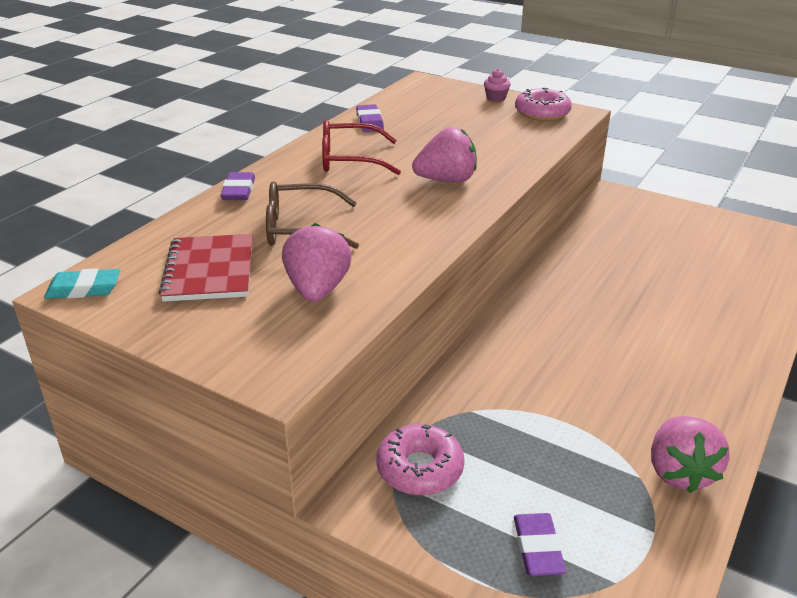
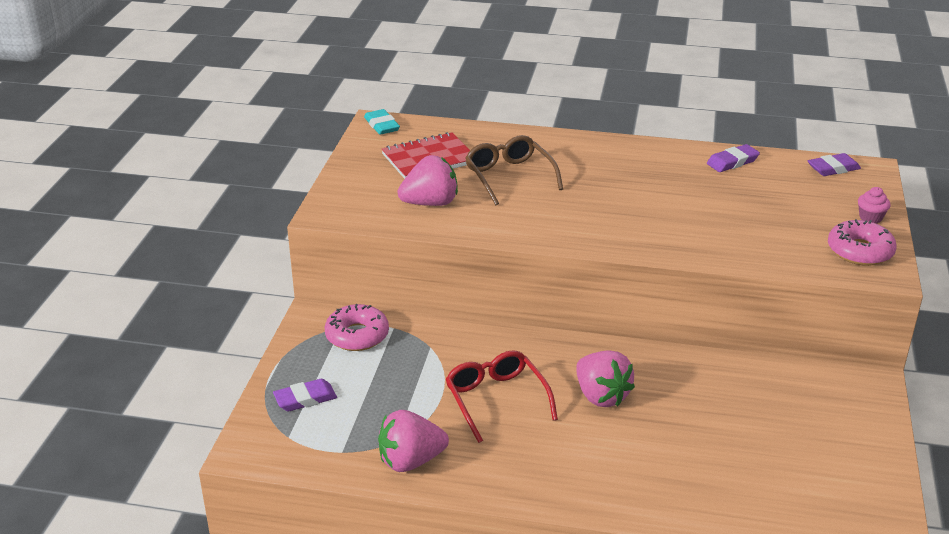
camera: 70 degrees right, 0 degrees up
purple eraser [220,172,255,200] -> purple eraser moved to [808,153,861,176]
red glasses [322,120,401,175] -> red glasses moved to [445,350,558,443]
pink strawberry [412,127,477,182] -> pink strawberry moved to [576,350,635,407]

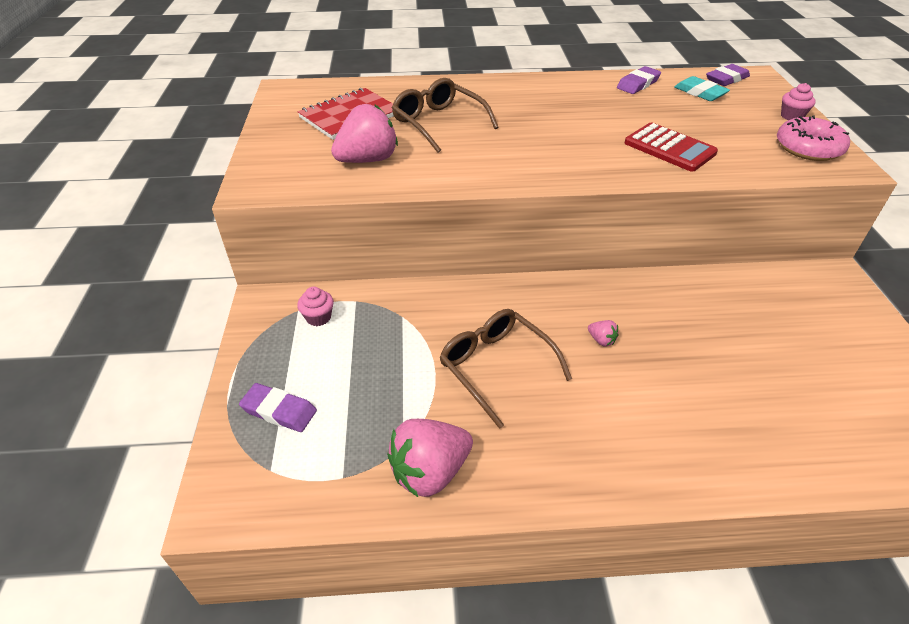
camera: 15 degrees left, 10 degrees up
purple eraser [273,379,337,411] -> purple eraser turned 60 degrees clockwise [239,383,317,432]
pink donut [325,304,389,351] -> pink cupcake [297,287,334,326]
turquoise eraser [364,109,400,135] -> turquoise eraser moved to [674,76,730,101]
red glasses [445,350,558,443] -> brown glasses [439,309,572,429]
pink strawberry [576,350,635,407] -> pink strawberry [588,320,619,347], size x0.43
none -> red calculator [625,122,718,172]

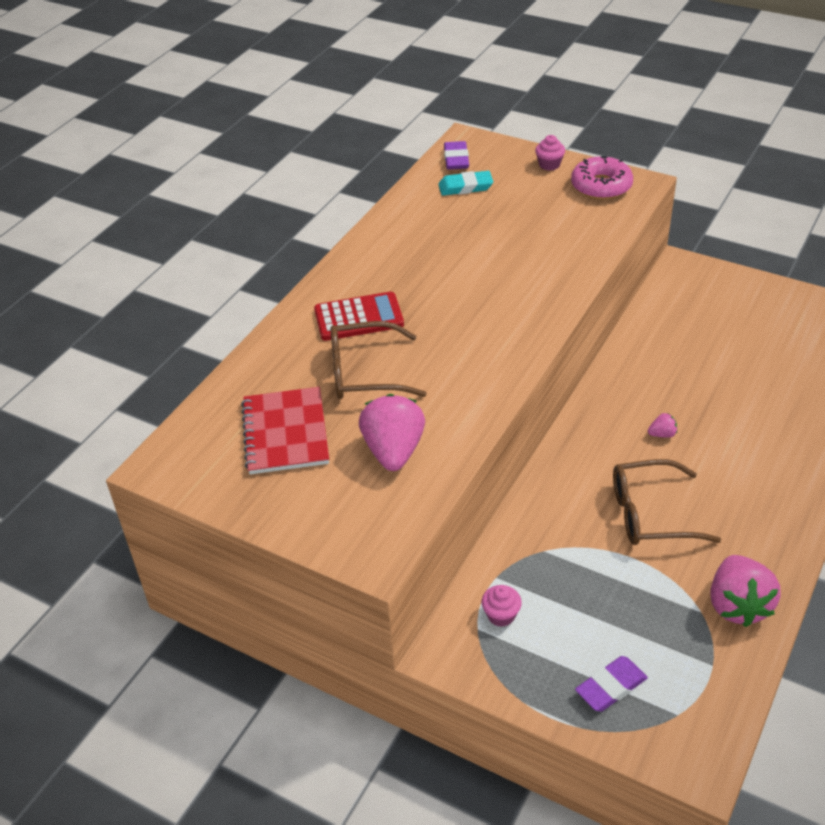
camera: 55 degrees left, 0 degrees up
purple eraser [617,66,661,94] -> none
red calculator [625,122,718,172] -> red calculator moved to [314,292,404,341]

